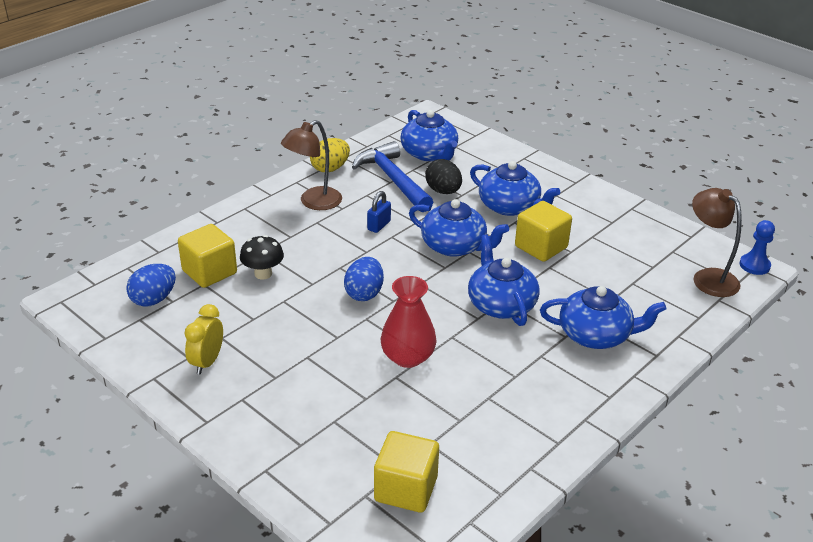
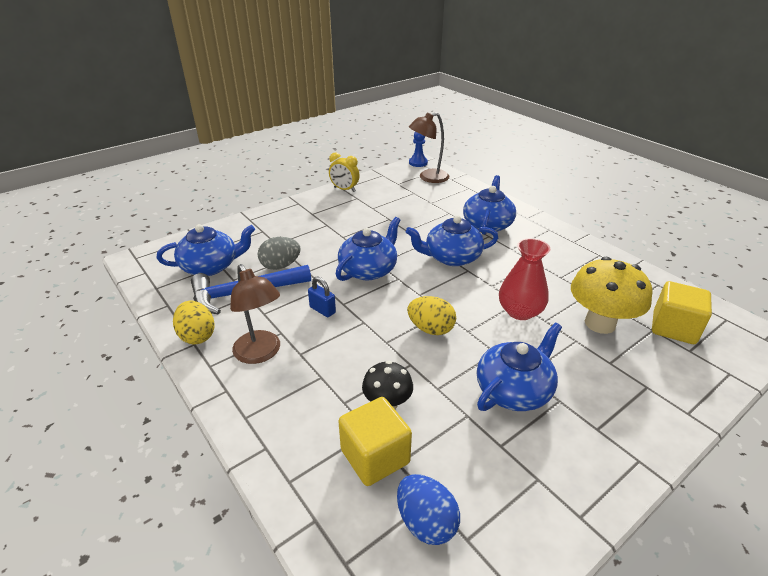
camera: 80 degrees left, 0 degrees up
yellow clock [184,304,223,375] -> yellow clock moved to [329,153,360,192]
blue egg [344,257,384,301] -> yellow egg [407,296,456,335]
black egg [425,159,462,194] -> grey egg [258,237,301,270]
blue teapot [470,161,560,216] -> blue teapot moved to [477,322,562,411]
yellow cube [515,201,572,262] -> none
none -> yellow mushroom [571,257,652,334]

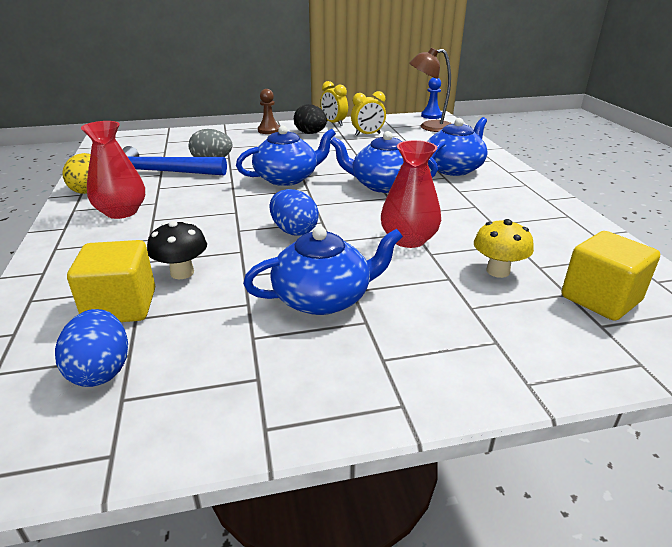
camera: 25 degrees right, 5 degrees down
blue teapot [157,224,255,276] -> none
brown lamp [230,264,280,364] -> red vase [81,121,145,219]
blue padlock [308,276,336,317] -> none
yellow egg [407,296,456,335] -> blue egg [270,189,319,236]
yellow mushroom [571,257,652,334] -> yellow mushroom [474,219,534,278], size x0.58
none -> brown pawn [258,89,280,134]
none -> black egg [294,104,327,134]
none -> yellow clock [351,91,386,136]

